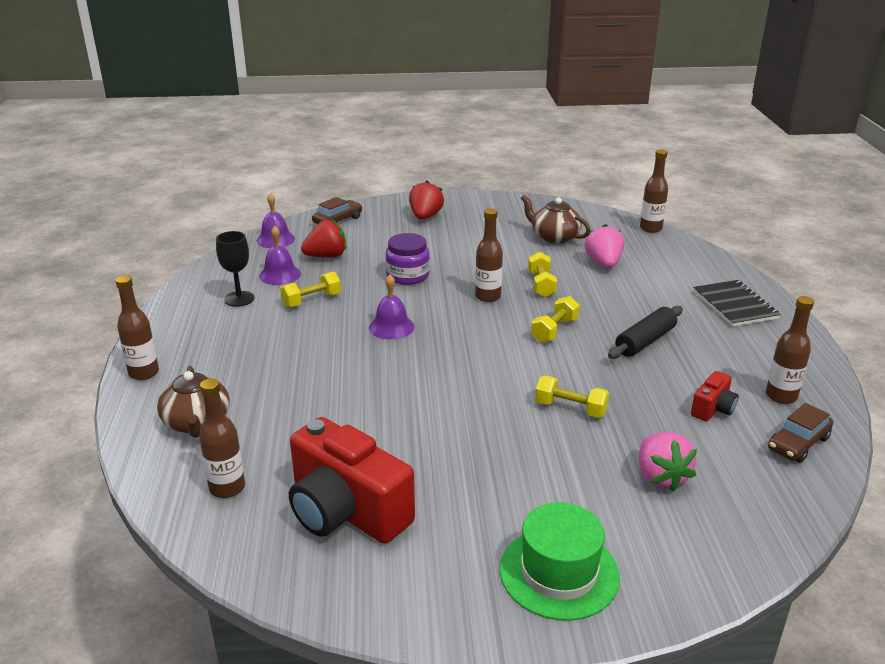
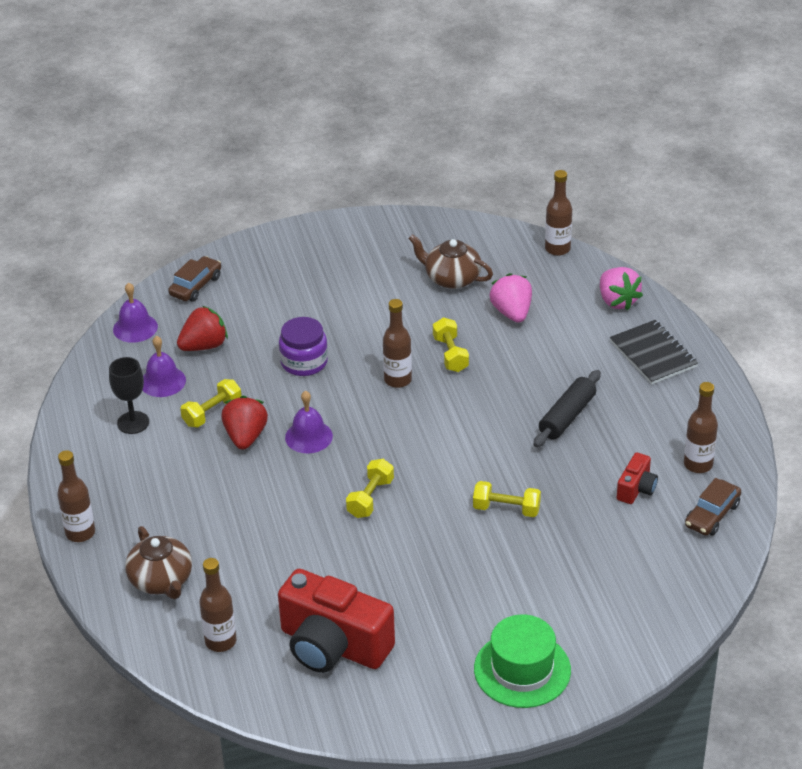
camera: 10 degrees left, 10 degrees up
red strawberry [409,181,444,220] -> red strawberry moved to [221,395,268,450]
yellow dumbbell [531,296,580,342] -> yellow dumbbell moved to [346,459,394,518]
pink strawberry [639,433,697,492] -> pink strawberry moved to [600,267,643,311]

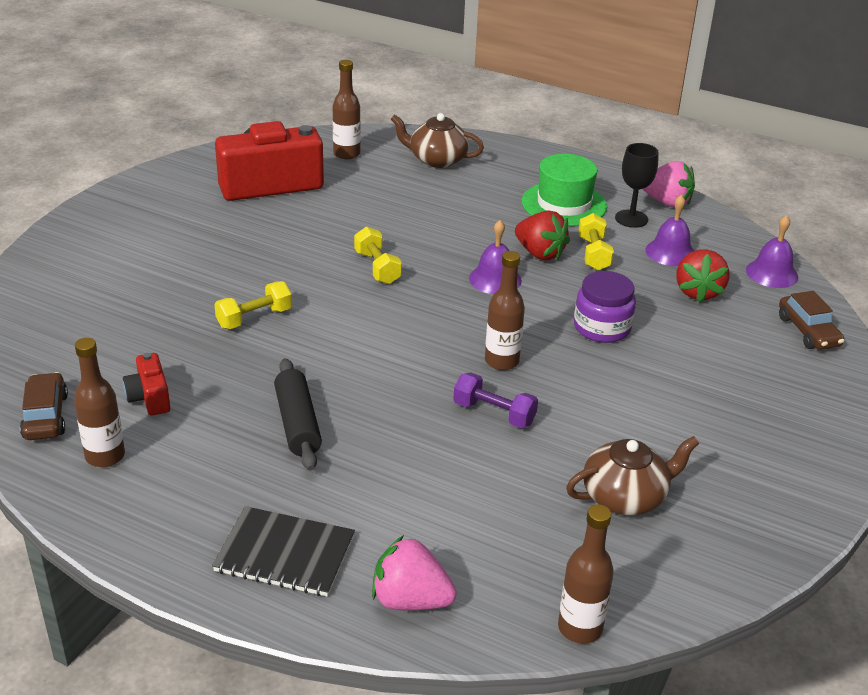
camera: 130 degrees right, 5 degrees down
brown bottle [57,450,95,542] -> none
yellow dumbbell [433,317,469,372] -> purple dumbbell [453,372,538,428]
green hat [474,615,571,708] -> green hat moved to [522,154,607,226]
pink strawberry [490,273,532,323] -> pink strawberry moved to [643,161,695,207]

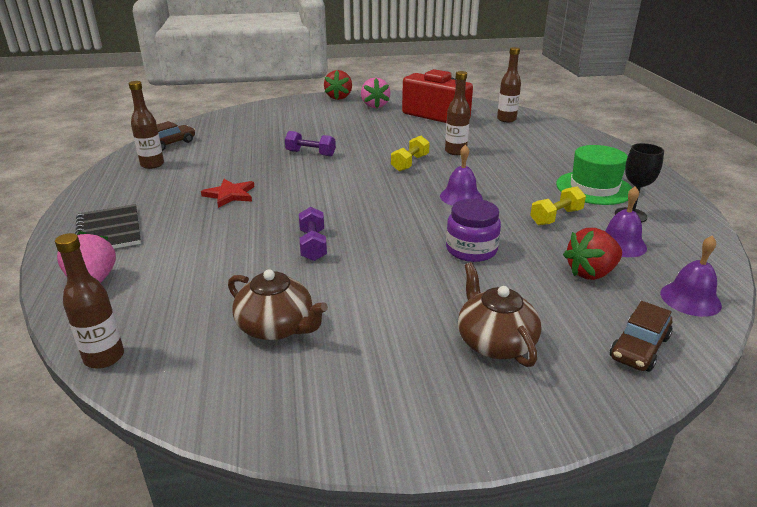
camera: 55 degrees right, 5 degrees down
red camera [123,353,170,416] -> none
yellow dumbbell [214,281,292,329] -> purple dumbbell [285,131,336,157]
black rolling pin [274,358,322,471] -> red star [201,179,255,208]
brown teapot [391,113,484,168] -> brown teapot moved to [458,263,541,367]
brown bottle [485,251,525,370] -> brown bottle moved to [445,71,470,155]
red strawberry [515,210,570,261] -> red strawberry moved to [324,70,352,100]
pink strawberry [643,161,695,207] -> pink strawberry moved to [361,78,391,108]

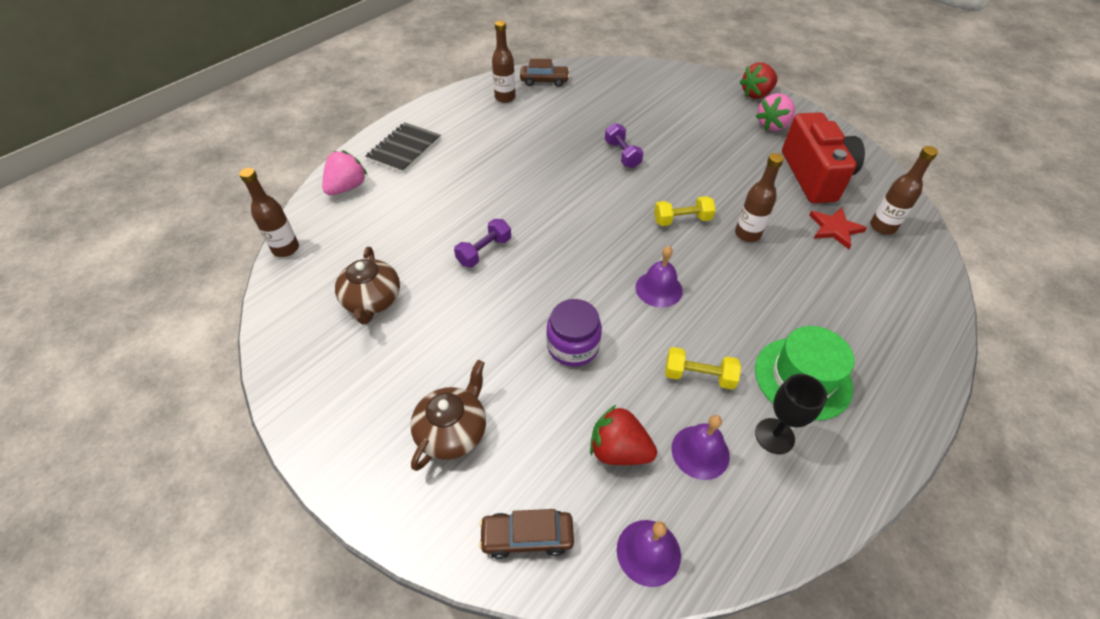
camera: 50 degrees right, 20 degrees up
red star [201,179,255,208] -> red star moved to [809,208,867,249]

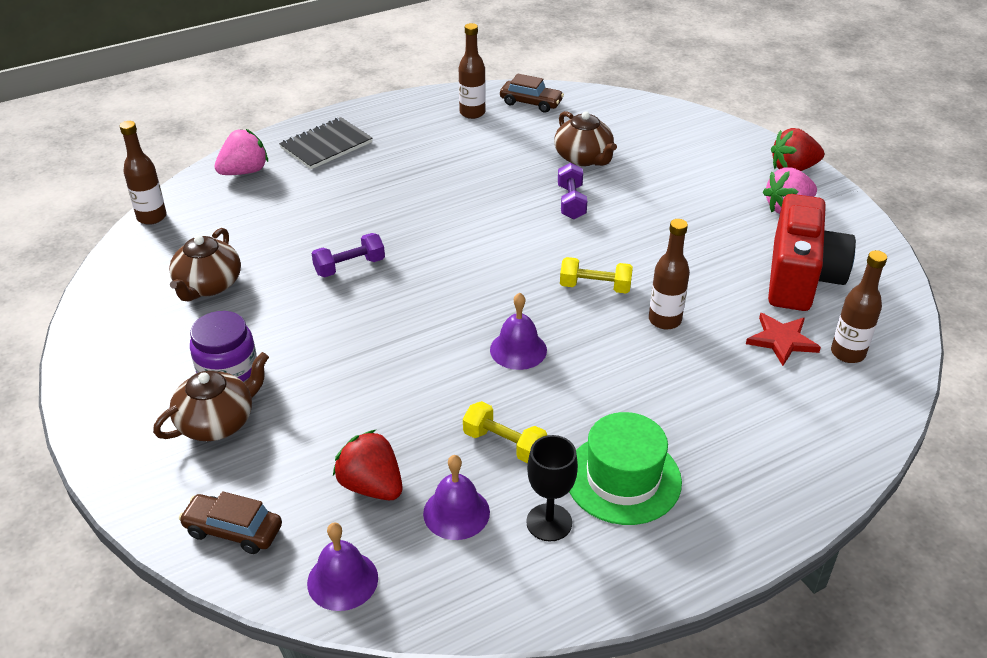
camera: 20 degrees right, 10 degrees down
purple jar [546,299,602,366] -> purple jar moved to [190,311,257,382]
none -> brown teapot [554,111,617,166]

